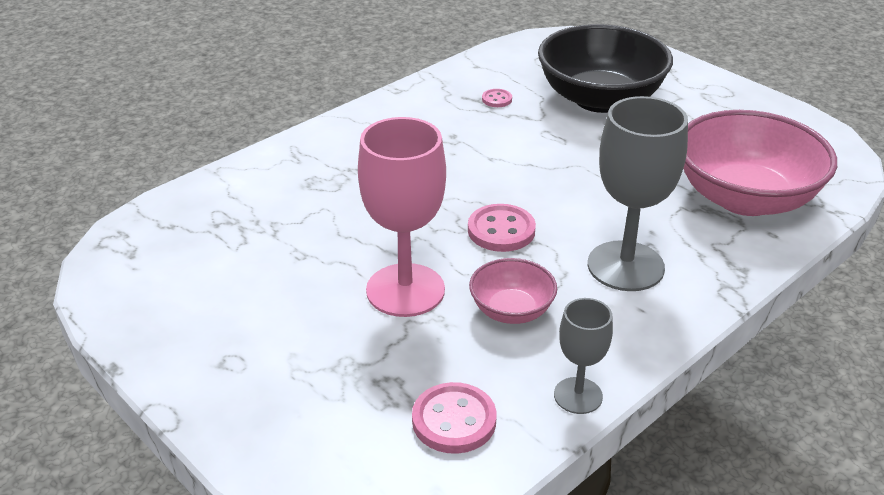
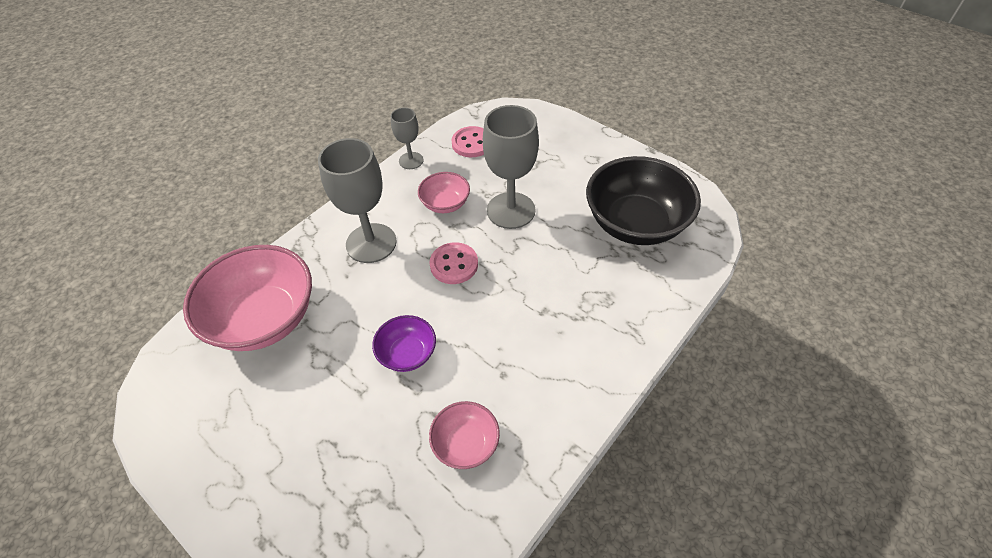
camera: 175 degrees right, 15 degrees up
pink goblet [358,117,446,317] -> grey goblet [483,105,539,229]
pink button [482,89,512,107] -> pink bowl [429,401,500,469]
black bowl [538,24,673,113] -> black bowl moved to [586,156,701,245]
none -> purple bowl [372,315,436,372]

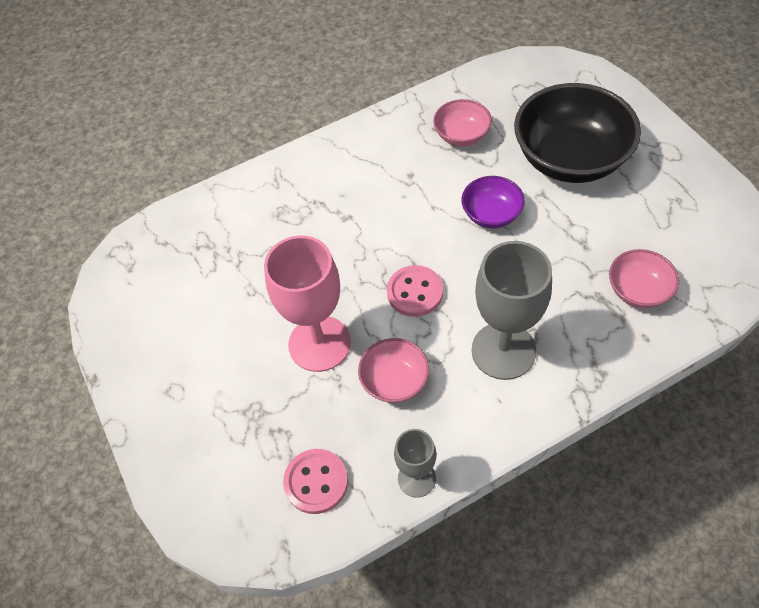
camera: 155 degrees left, 5 degrees up
pink bowl [183,245,312,351] -> pink bowl [609,249,679,308], size x0.50
grey goblet [483,105,539,229] -> pink goblet [264,235,351,372]
black bowl [586,156,701,245] -> black bowl moved to [514,83,641,183]

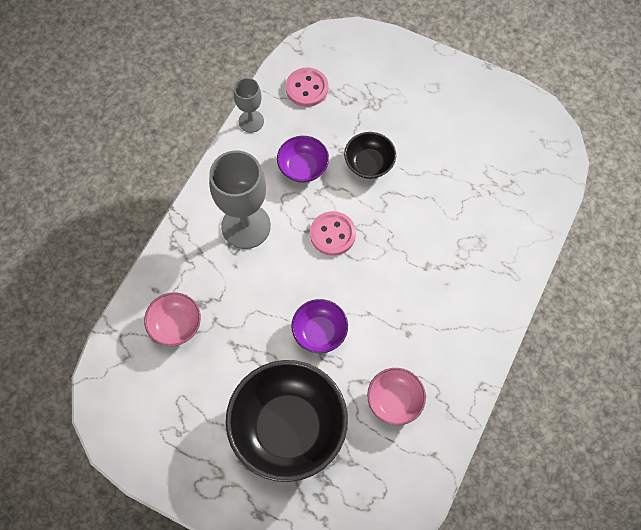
camera: 140 degrees right, 10 degrees up
pink goblet [264,235,351,372] -> black bowl [344,132,396,179]
pink bowl [358,338,429,403] -> purple bowl [277,136,329,183]

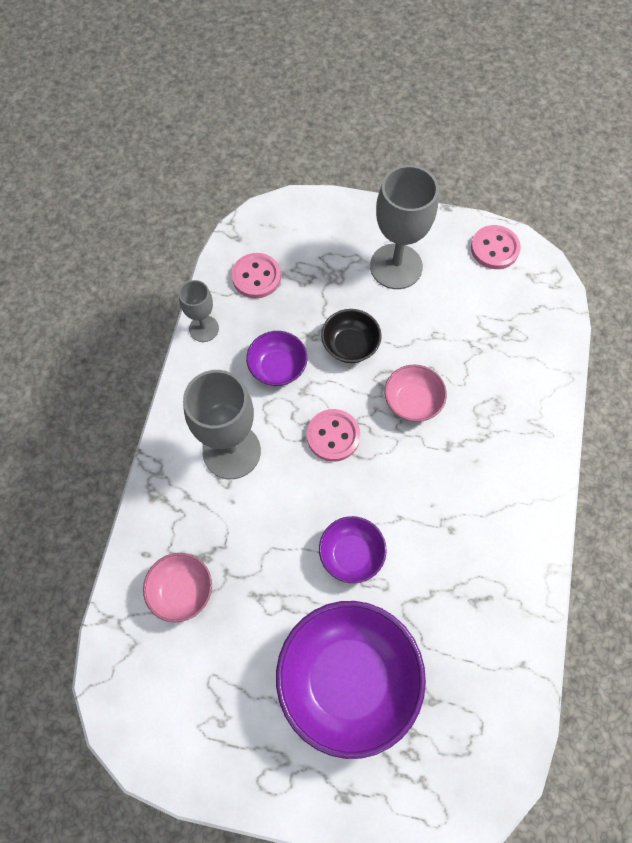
camera: 15 degrees left, 0 degrees up
black bowl [226,360,348,482] -> purple bowl [276,601,426,759]
pink bowl [367,368,426,426] -> pink bowl moved to [384,364,447,422]
none -> grey goblet [370,165,439,289]
none -> pink button [471,225,521,269]

